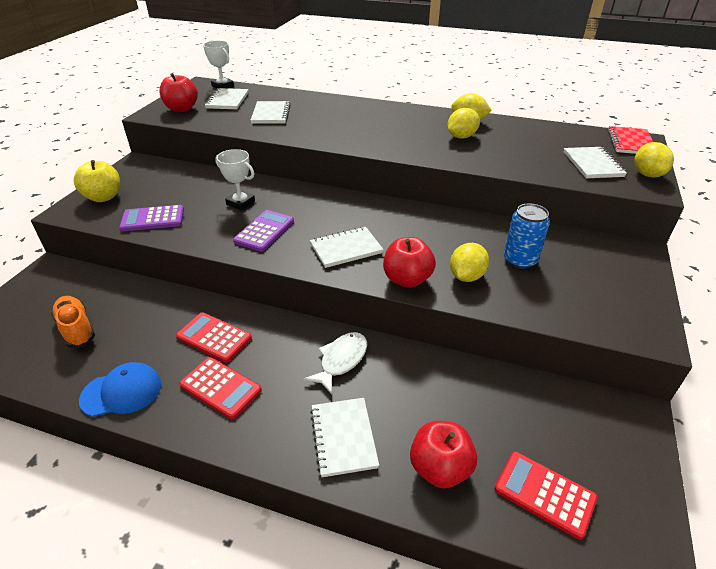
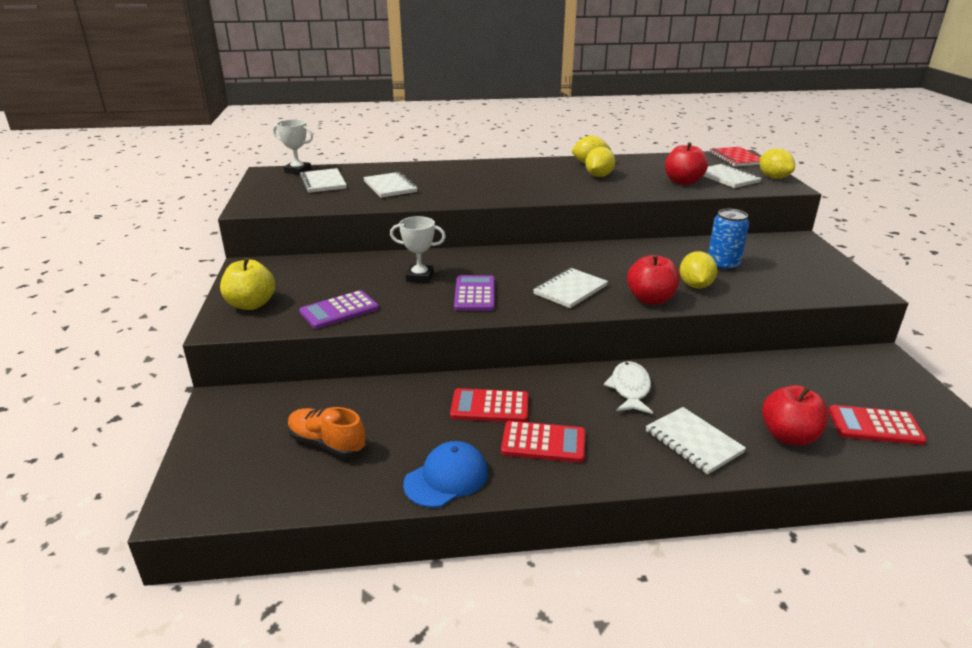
camera: 25 degrees left, 10 degrees down
red apple [159,73,198,112] -> red apple moved to [665,142,708,185]

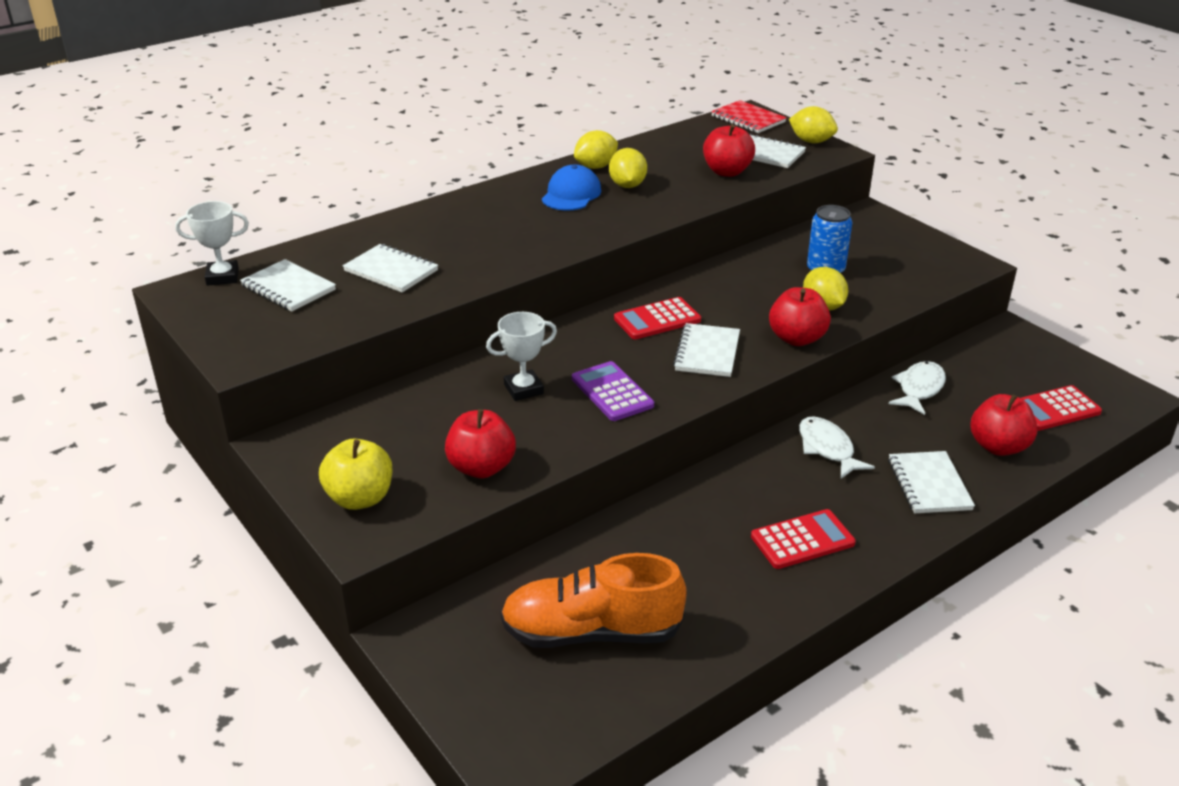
camera: 30 degrees left, 5 degrees up
orange shoe [287,407,367,458] -> orange shoe [500,553,687,648], size x1.58
purple calculator [299,290,379,329] -> red apple [445,409,516,478]
blue cap [403,441,488,508] -> blue cap moved to [542,165,601,211]
red calculator [450,388,529,422] -> red calculator moved to [614,297,701,339]
white notebook [646,407,746,475] -> white notebook turned 60 degrees clockwise [888,451,975,513]
none -> white fish [889,361,946,415]

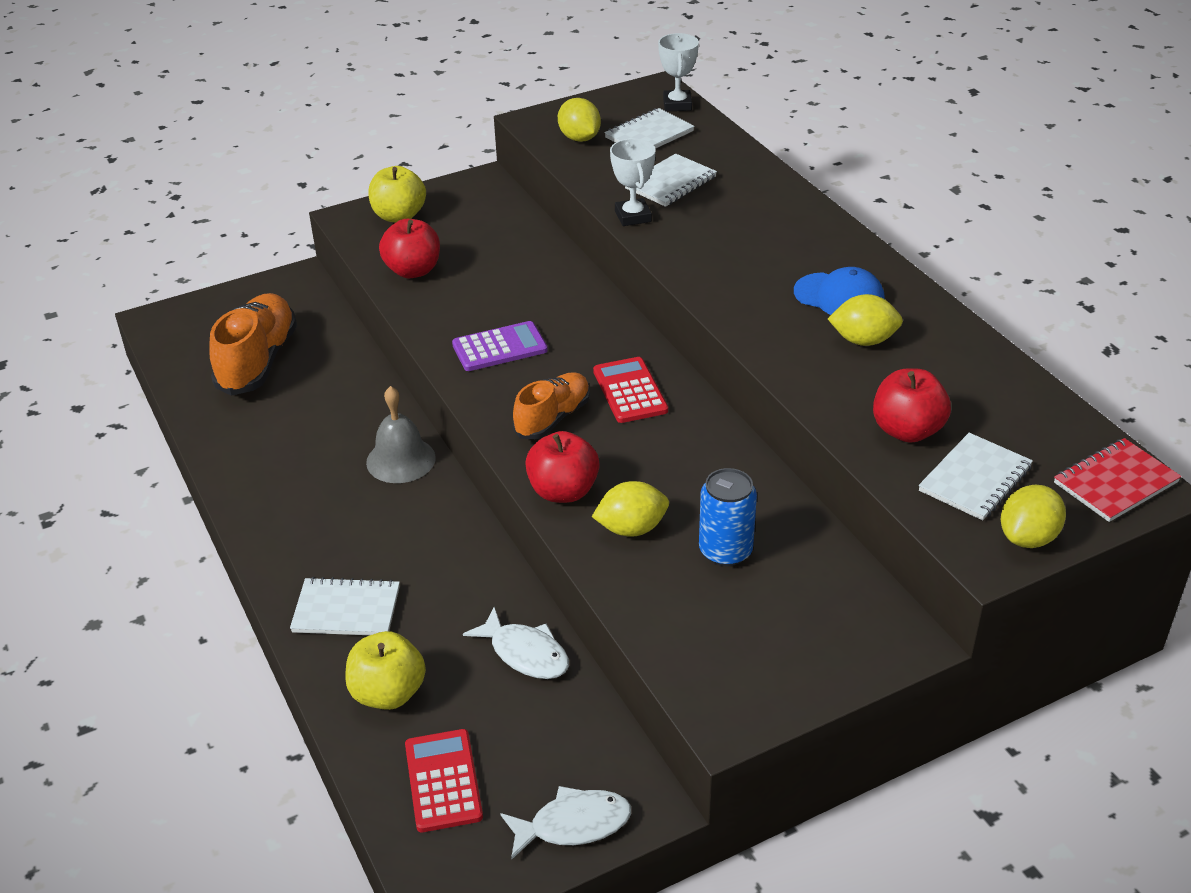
camera: 100 degrees right, 5 degrees up
white trophy [486,312,557,401] -> white trophy moved to [610,139,656,226]
yellow lemon [574,130,618,169] -> yellow lemon moved to [558,98,601,142]
white notebook [673,323,740,377] -> orange shoe [513,372,590,440]
red calculator [751,509,856,569] -> none
white fish [799,416,875,479] -> white fish moved to [500,786,631,860]
red apple [971,394,1038,456] -> yellow apple [345,631,426,710]
none -> grey bell [366,386,436,483]

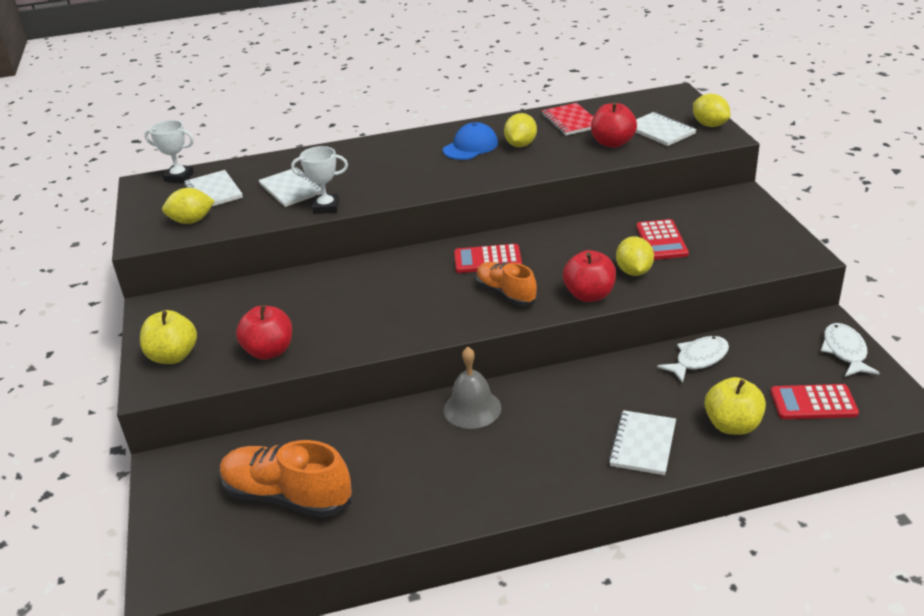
camera: 75 degrees left, 5 degrees down
purple calculator [452,321,548,371] -> none
blue can [699,468,757,566] -> red calculator [636,219,689,260]
red notebook [1054,438,1181,522] -> red notebook moved to [542,103,593,135]

